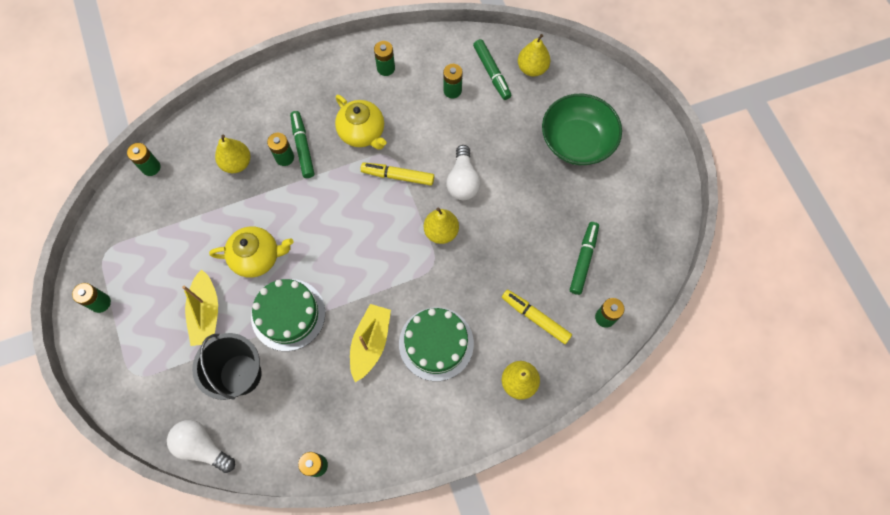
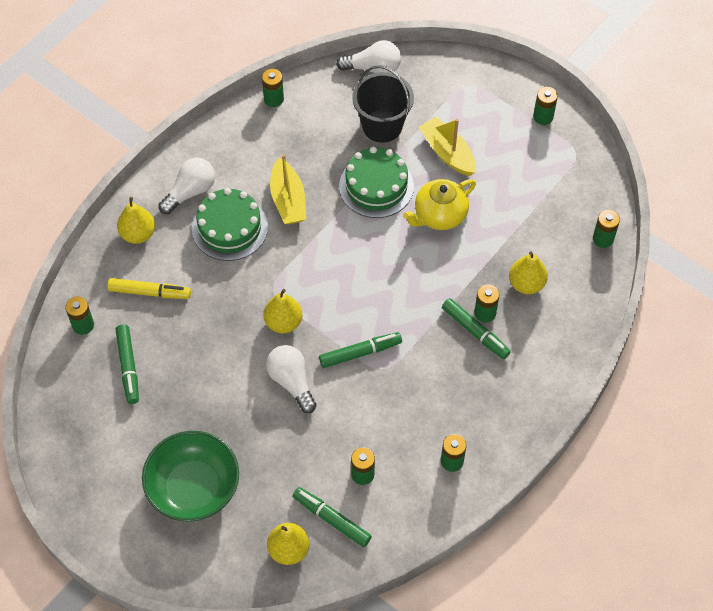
camera: 150 degrees right, 10 degrees down
yellow teapot [335,95,387,150] -> none
yellow marker [361,163,434,186] -> green marker [319,332,402,368]
none -> white light bulb [159,158,215,214]

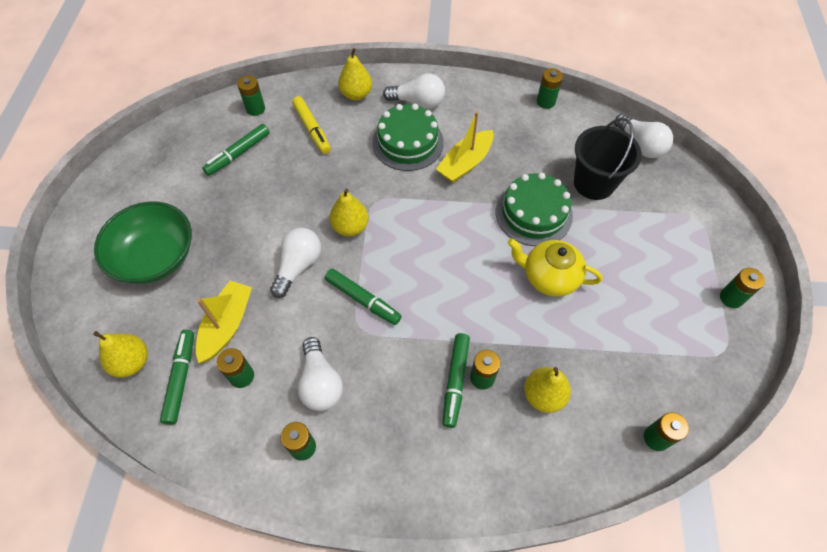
camera: 55 degrees right, 0 degrees up
yellow boat [419,116,476,176] -> yellow boat moved to [196,281,252,363]
none -> white light bulb [297,337,343,411]

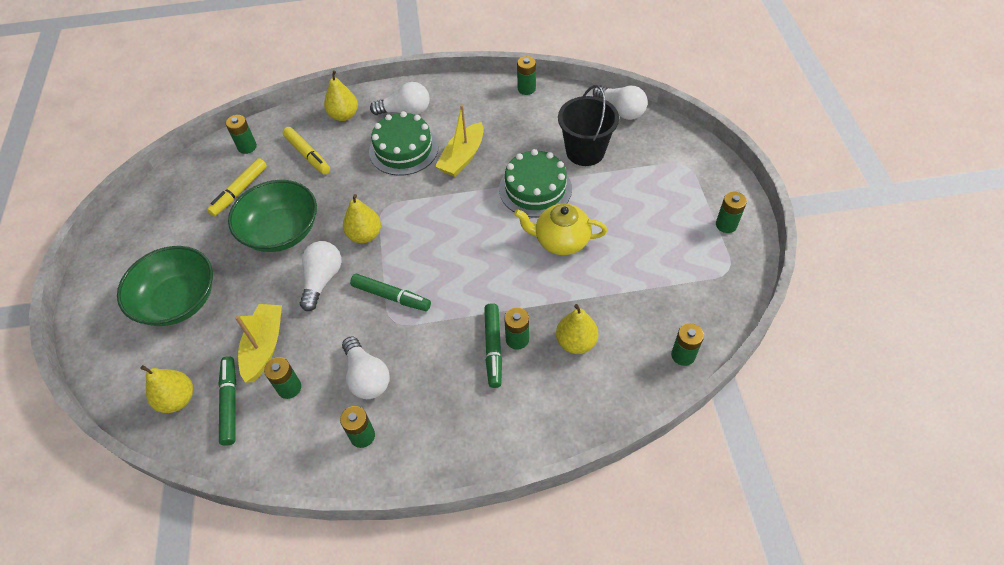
camera: 10 degrees left, 5 degrees down
green marker [202,124,270,176] -> yellow marker [207,158,267,217]
none -> green bowl [228,180,317,252]

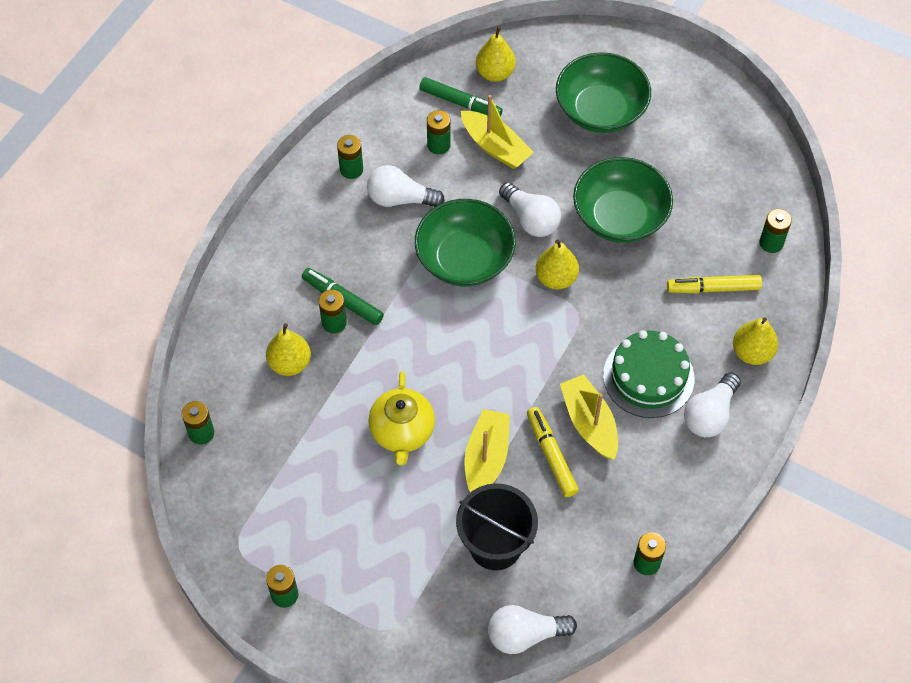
camera: 125 degrees right, 5 degrees up
yellow marker [207,158,267,217] -> yellow marker moved to [527,407,579,497]
green marker [350,274,431,311] -> green bowl [415,199,516,287]
green cake [499,149,572,217] -> yellow boat [464,409,510,492]
yellow teapot [514,204,607,255] -> yellow teapot turned 135 degrees clockwise [368,371,435,465]

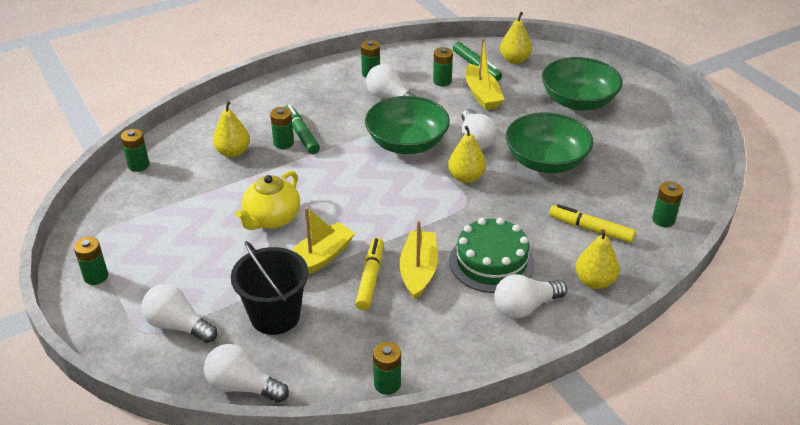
camera: 30 degrees right, 20 degrees down
none -> white light bulb [142,284,217,343]

